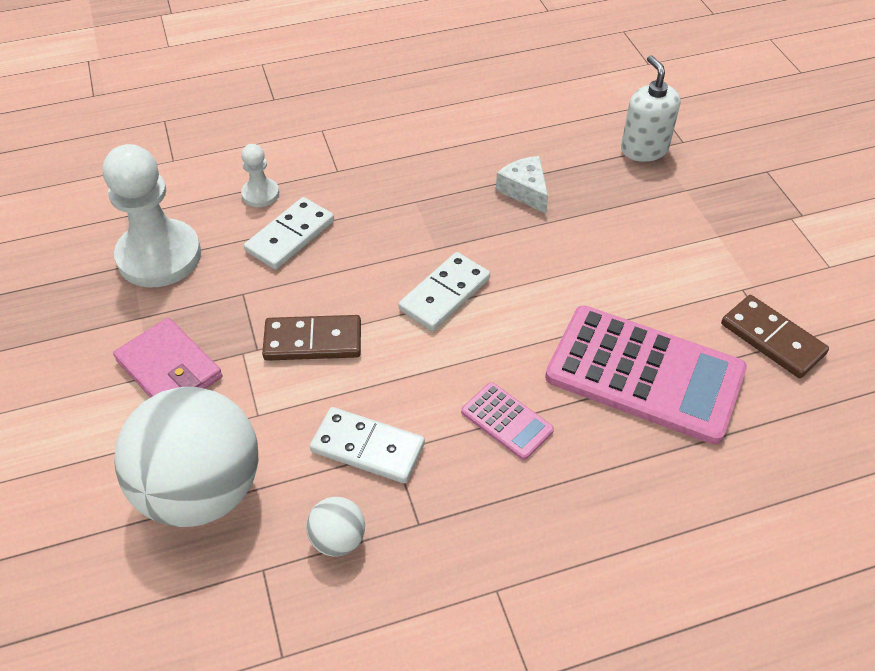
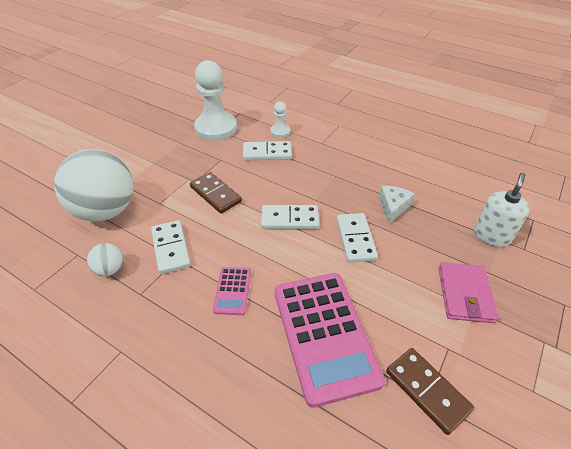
camera: 50 degrees right, 5 degrees down
pink wallet [113,318,223,398] -> pink wallet moved to [438,262,499,323]
brown domino [721,295,829,378] -> brown domino turned 45 degrees counterclockwise [386,348,474,435]
none -> white domino [337,213,378,263]

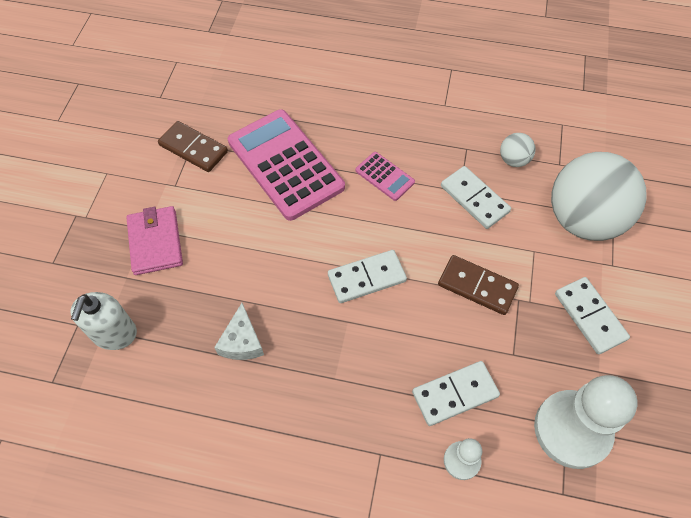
camera: 160 degrees right, 15 degrees up
pink calculator [213,267,251,315] -> pink calculator turned 150 degrees clockwise [355,152,415,201]
white domino [337,213,378,263] -> white domino moved to [555,277,630,354]

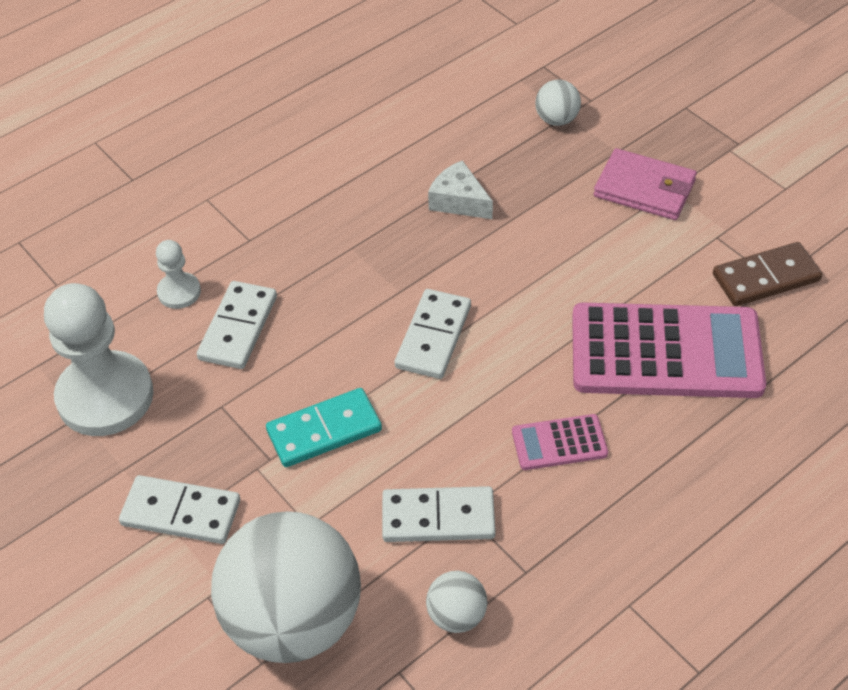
camera: 130 degrees right, 10 degrees down
white soap dispenser [71,292,137,350] -> white ball [535,80,581,126]
brown domino [438,255,519,315] -> turquoise domino [266,388,382,467]

